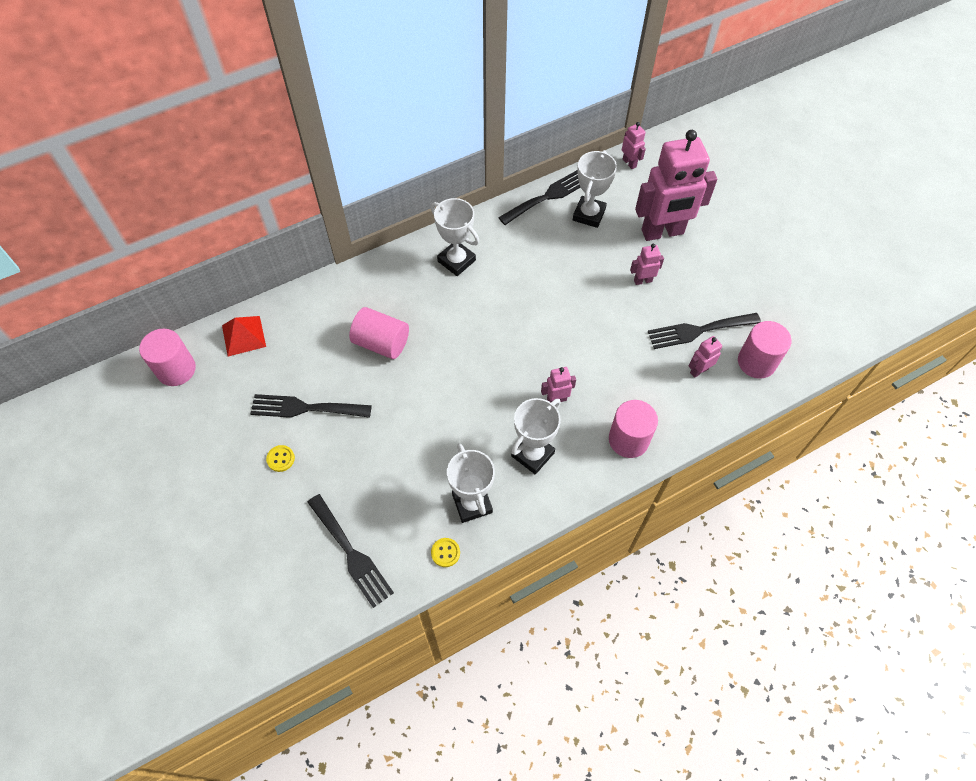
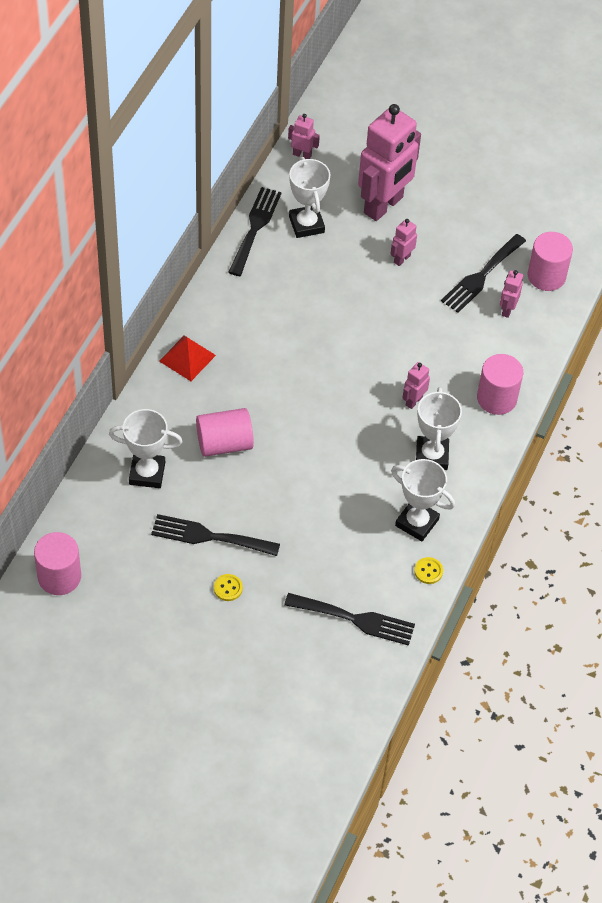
camera: 40 degrees left, 5 degrees down
red pyramid [222,316,266,356] -> red pyramid moved to [159,336,216,381]
black fork [250,394,372,418] -> black fork turned 45 degrees clockwise [151,514,280,556]
white trophy [431,198,479,276] -> white trophy moved to [109,409,182,488]

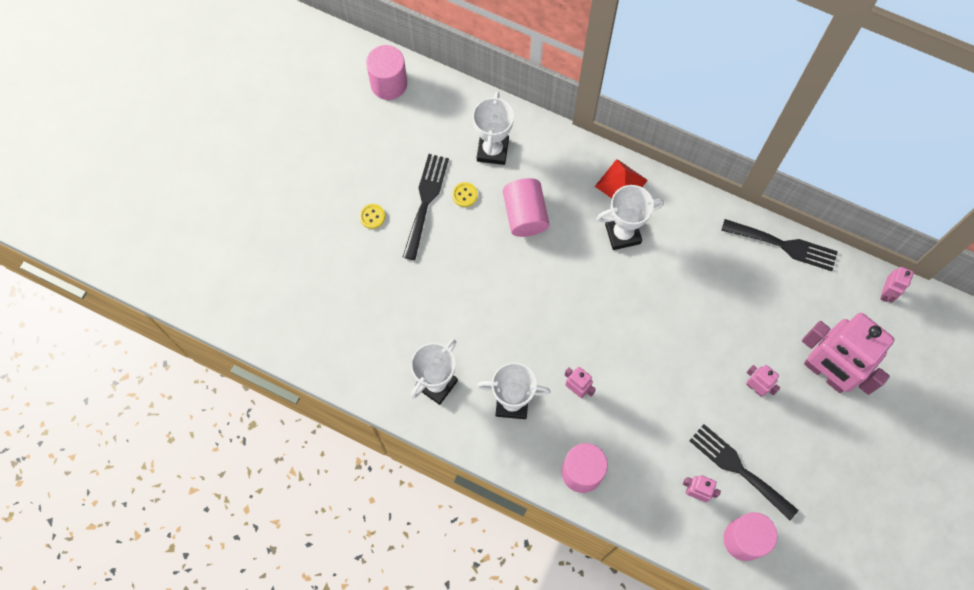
camera: 95 degrees right, 15 degrees up
black fork [284,593,415,646] -> none
white trophy [289,157,330,238] -> white trophy moved to [596,185,664,250]
yellow button [414,557,443,584] -> yellow button moved to [452,182,478,207]

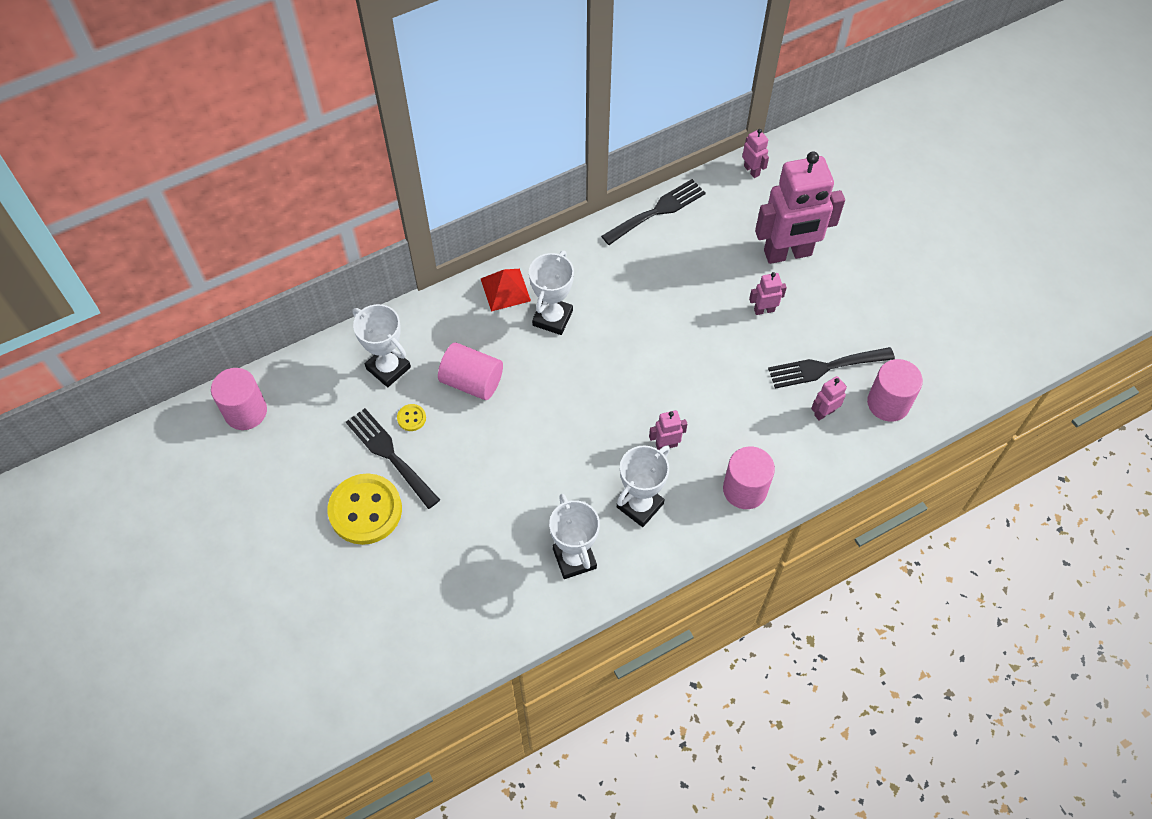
camera: 55 degrees left, 10 degrees down
yellow button [359,204,385,229] -> yellow button [328,473,402,545], size x2.43

